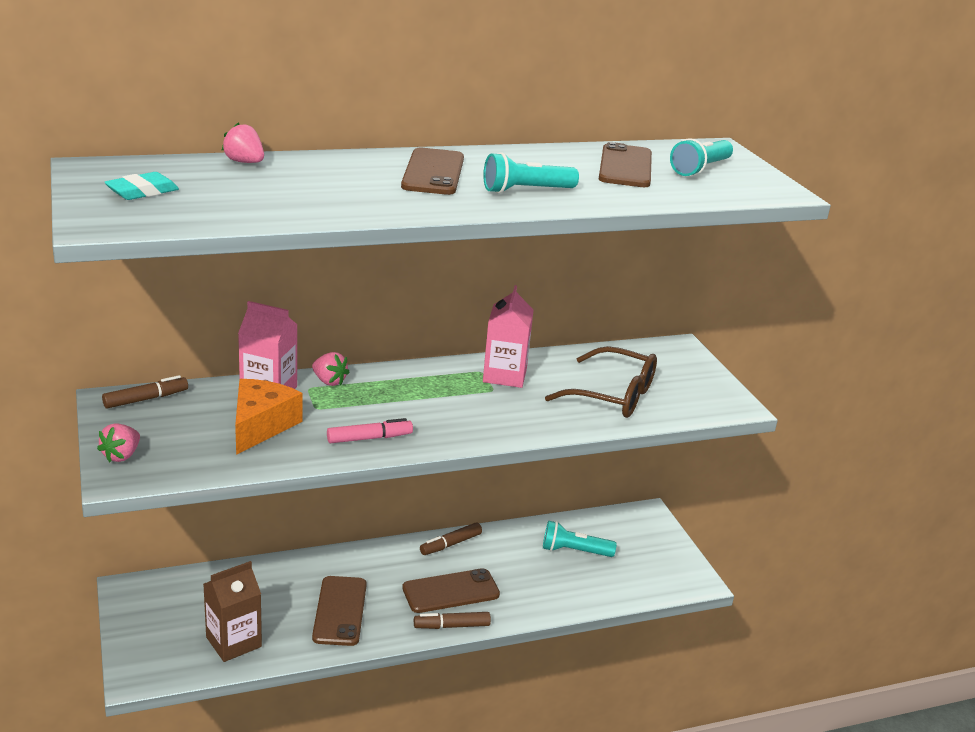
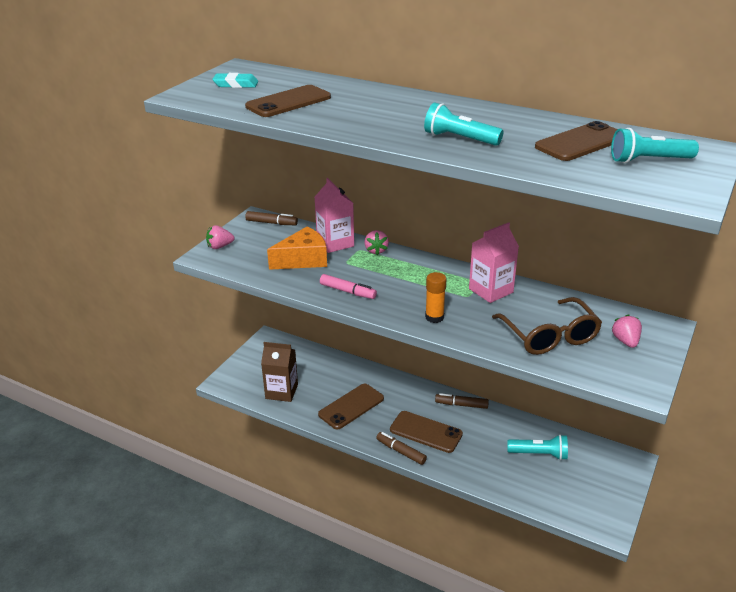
camera: 50 degrees right, 5 degrees up
pink strawberry [221,122,264,163] -> pink strawberry moved to [611,314,642,348]
brown phone [401,148,464,195] -> brown phone moved to [245,85,331,117]
turquoise flashlight [543,521,617,557] -> turquoise flashlight turned 135 degrees clockwise [507,434,568,460]
none -> orange glue stick [425,272,447,323]

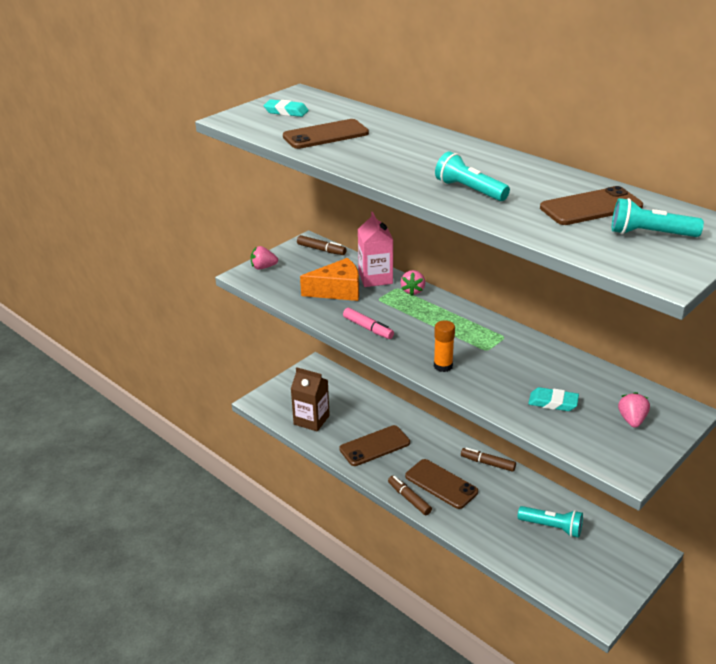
camera: 15 degrees right, 0 degrees up
pink carton [469,222,519,303] -> none
brown glasses [492,297,602,355] -> turquoise eraser [528,387,579,411]

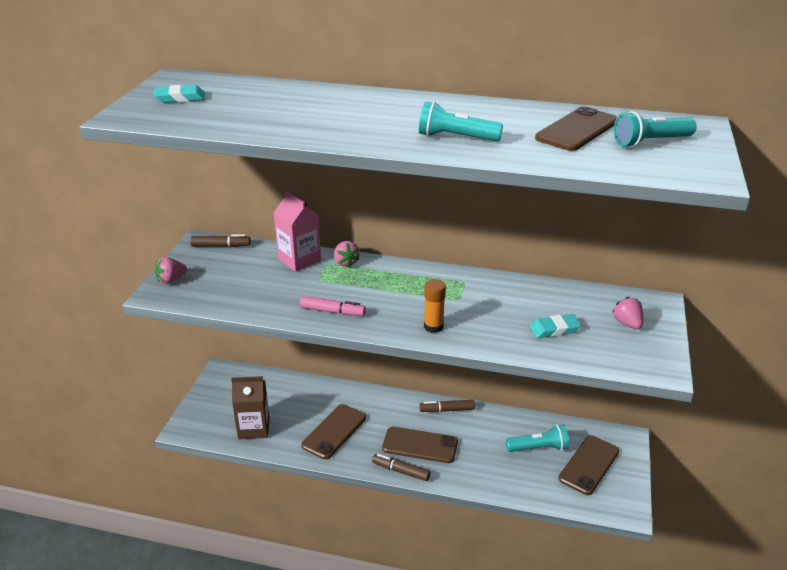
camera: 30 degrees left, 0 degrees up
brown phone [283,119,369,149] -> brown phone moved to [559,435,620,495]
orange cheese [300,258,359,301] -> none

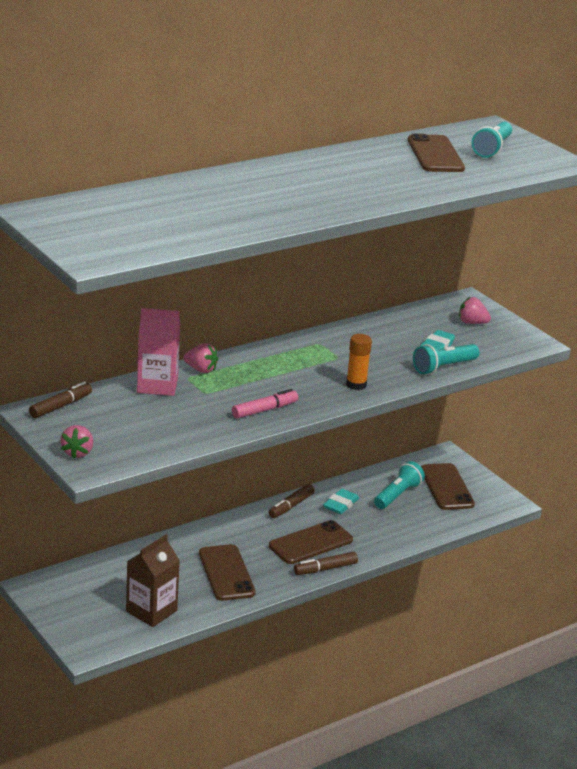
camera: 50 degrees left, 5 degrees down
turquoise eraser [154,85,205,103] -> turquoise eraser moved to [323,489,359,514]
turquoise flashlight [419,102,503,141] -> turquoise flashlight moved to [413,344,479,375]

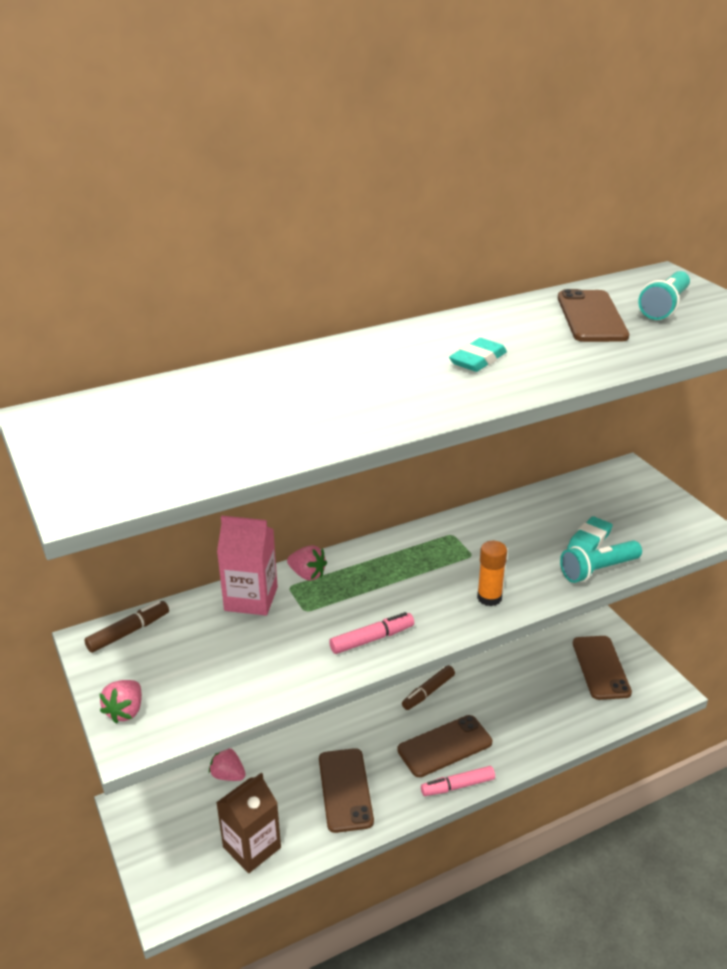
camera: 10 degrees right, 5 degrees up
brown marker [294,552,358,575] -> pink marker [421,766,495,796]
turquoise eraser [323,489,359,514] -> turquoise eraser moved to [449,338,507,372]
turquoise flashlight [374,461,425,509] -> none
pink strawberry [459,297,491,324] -> pink strawberry moved to [209,748,246,781]

